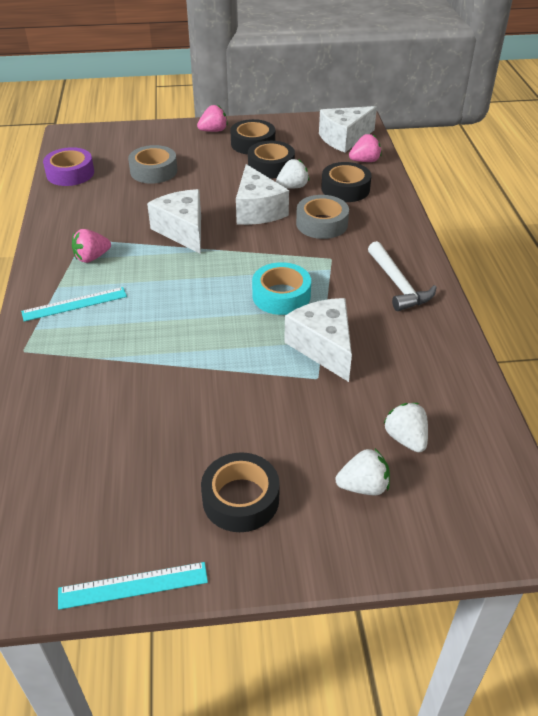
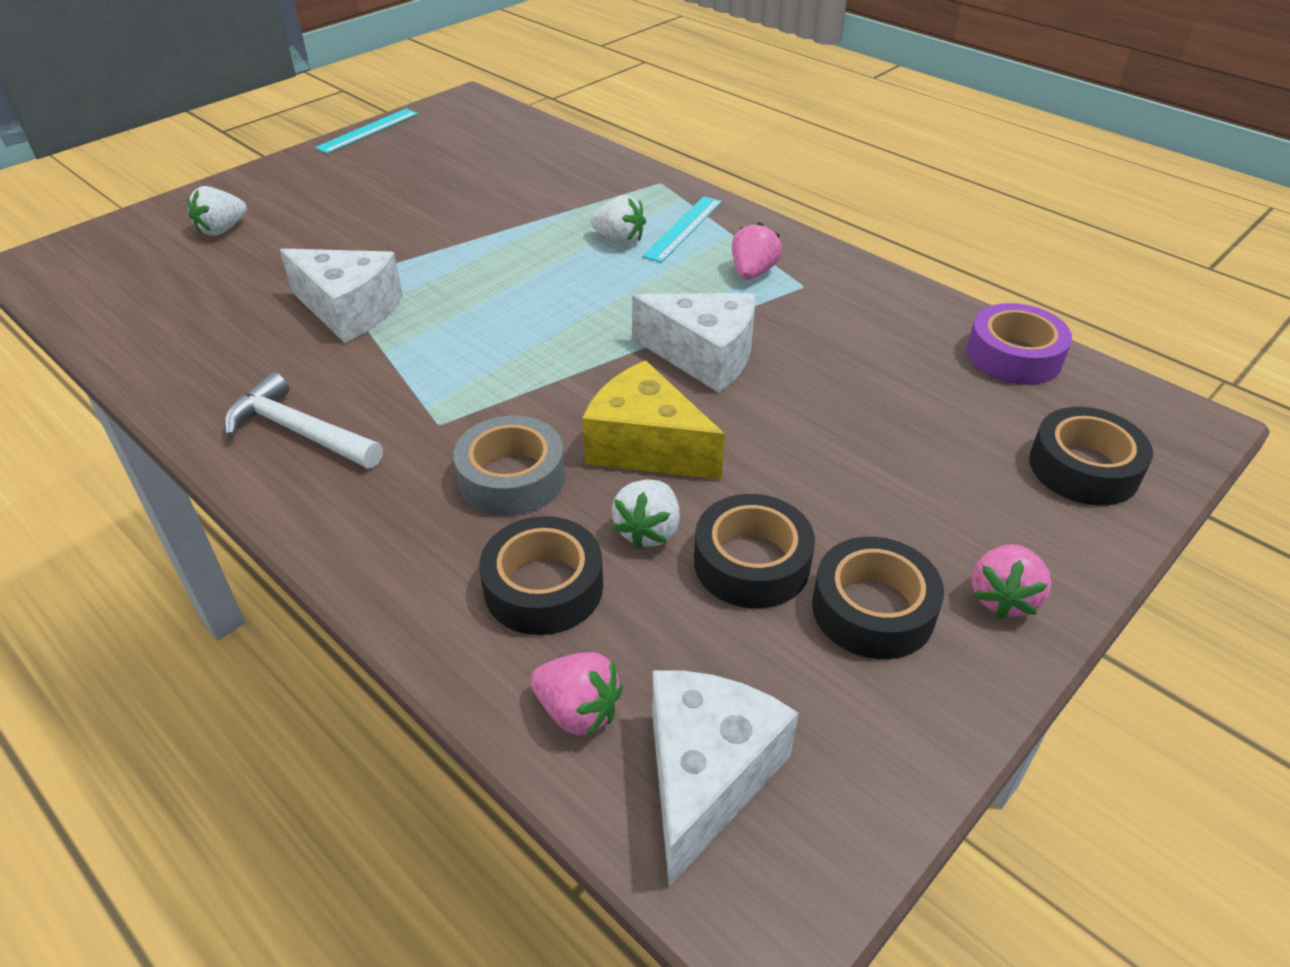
camera: 140 degrees right, 0 degrees up
grey tape [128,145,177,184] -> none
black tape [201,452,280,532] -> black tape moved to [1029,407,1153,506]
white cheese [236,164,289,225] -> yellow cheese [582,360,725,480]
turquoise tape [252,262,311,315] -> none
pink strawberry [349,134,382,162] -> pink strawberry turned 90 degrees counterclockwise [530,652,623,737]
white strawberry [383,403,428,452] -> white strawberry moved to [591,195,646,245]

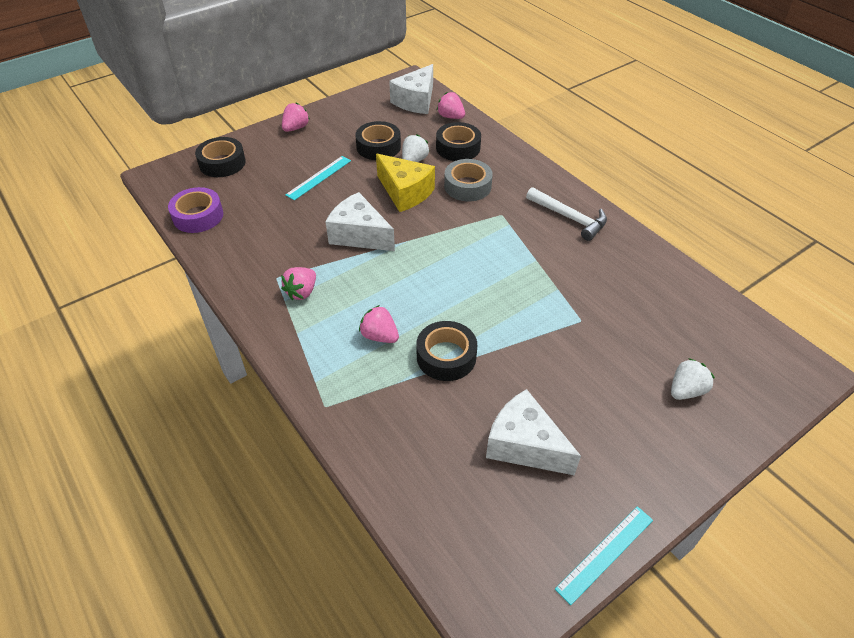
camera: 170 degrees left, 5 degrees up
white cheese [280,248,403,343] -> white cheese moved to [486,389,581,475]
white strawberry [591,195,646,245] -> pink strawberry [359,305,399,343]
turquoise ruler [642,196,722,263] -> turquoise ruler moved to [285,156,351,200]
black tape [812,537,944,659] -> black tape moved to [416,321,477,381]

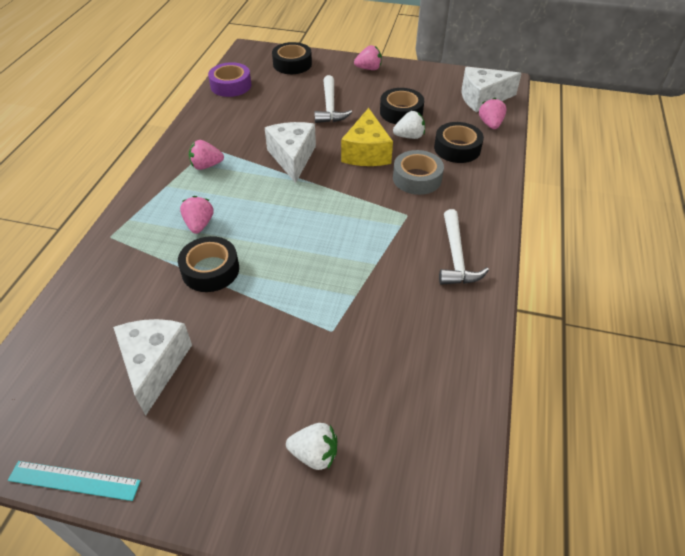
camera: 50 degrees right, 0 degrees up
turquoise ruler [285,156,351,200] -> white hammer [315,75,352,123]

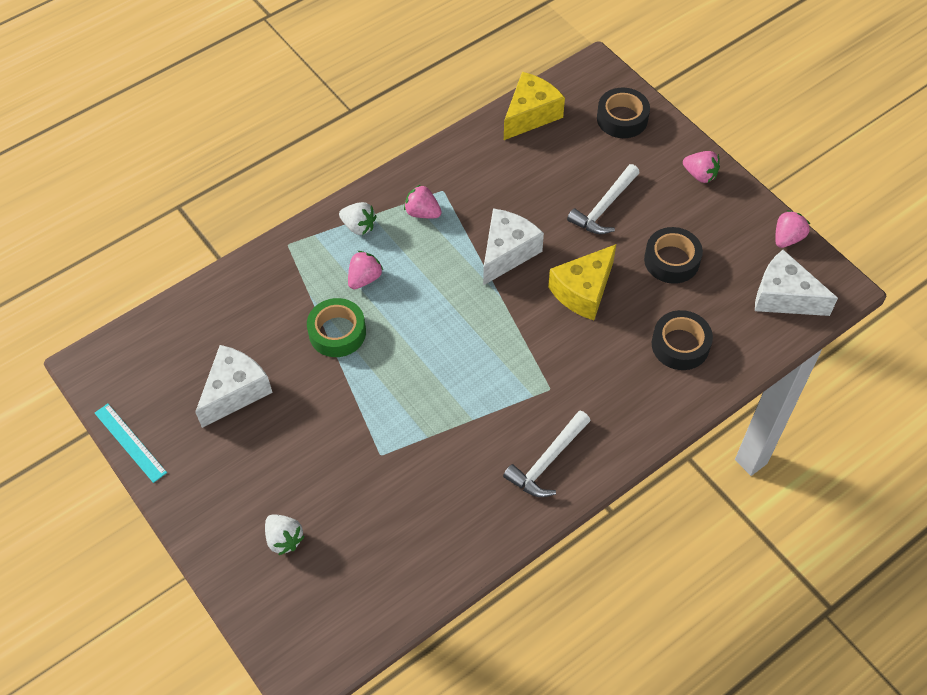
camera: 40 degrees right, 10 degrees up
black tape [178,236,239,292] -> green tape [307,298,366,357]
purple tape [208,62,252,97] -> yellow cheese [504,72,565,140]
white strawberry [393,111,425,139] -> white strawberry moved to [339,202,377,235]
grey tape [393,150,444,195] -> none
pink strawberry [479,98,506,129] -> pink strawberry moved to [775,210,810,248]

